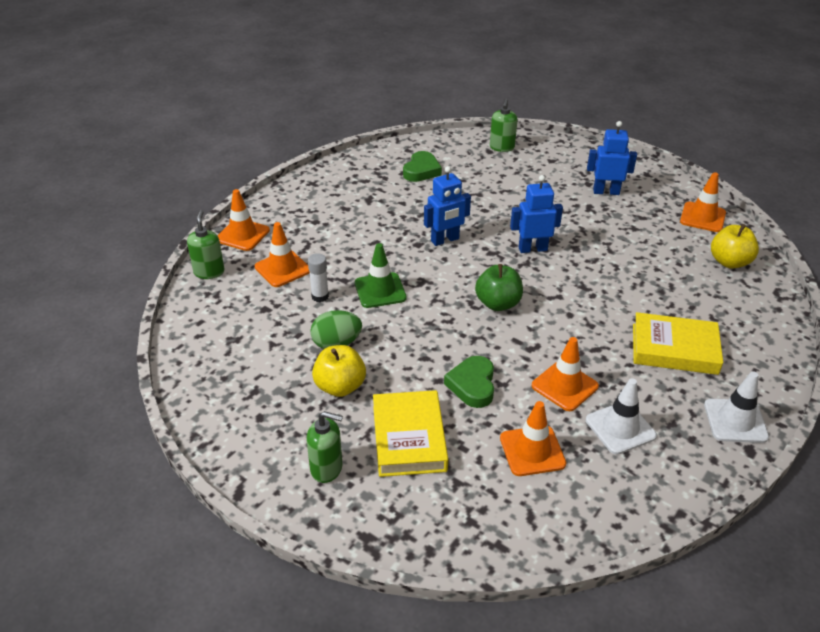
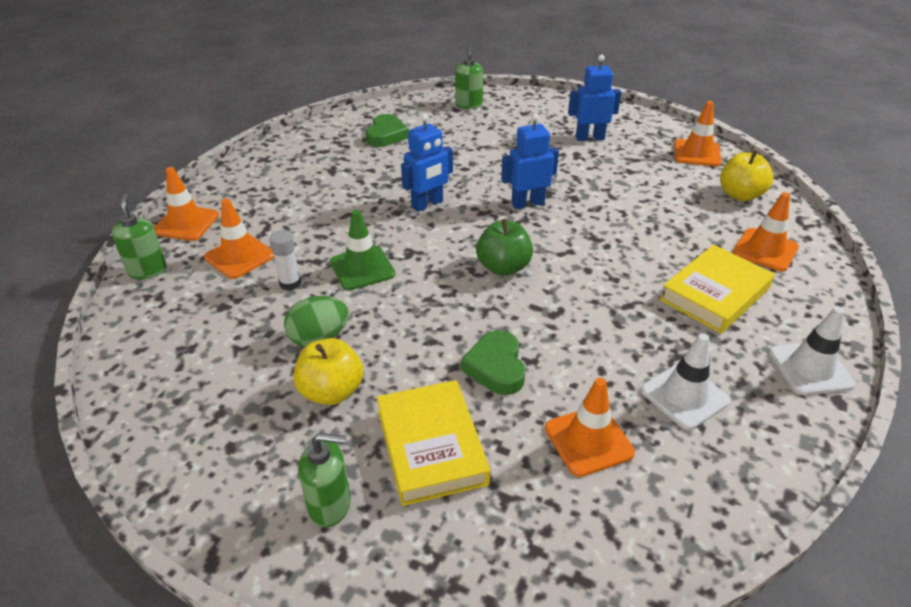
camera: 10 degrees left, 0 degrees up
orange traffic cone [532,337,599,411] -> orange traffic cone moved to [733,192,799,272]
yellow book [633,312,723,375] -> yellow book turned 45 degrees counterclockwise [660,245,775,333]

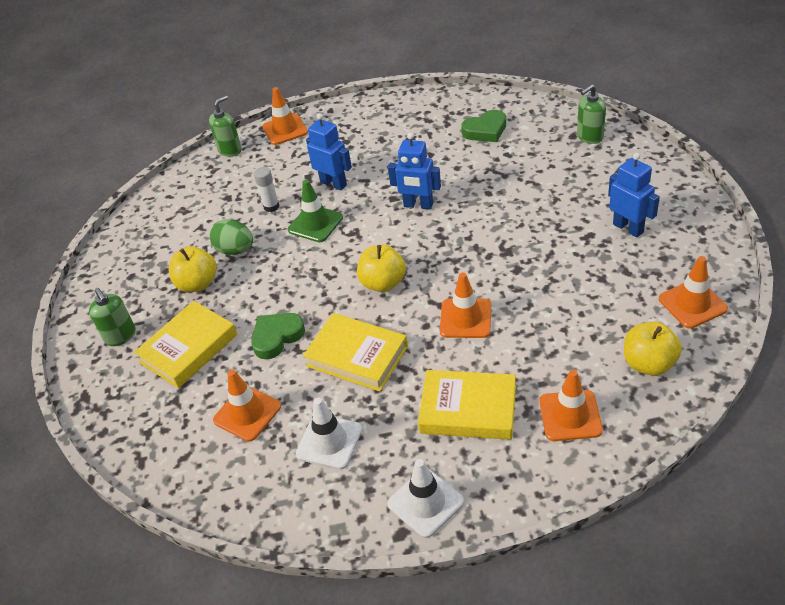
camera: 60 degrees right, 5 degrees up
orange traffic cone [204,198,274,279] -> orange traffic cone moved to [440,273,491,338]
green apple [476,219,533,276] -> yellow apple [357,244,406,292]
blue robot [501,113,559,209] -> blue robot moved to [306,113,352,190]
none -> yellow book [303,313,408,392]

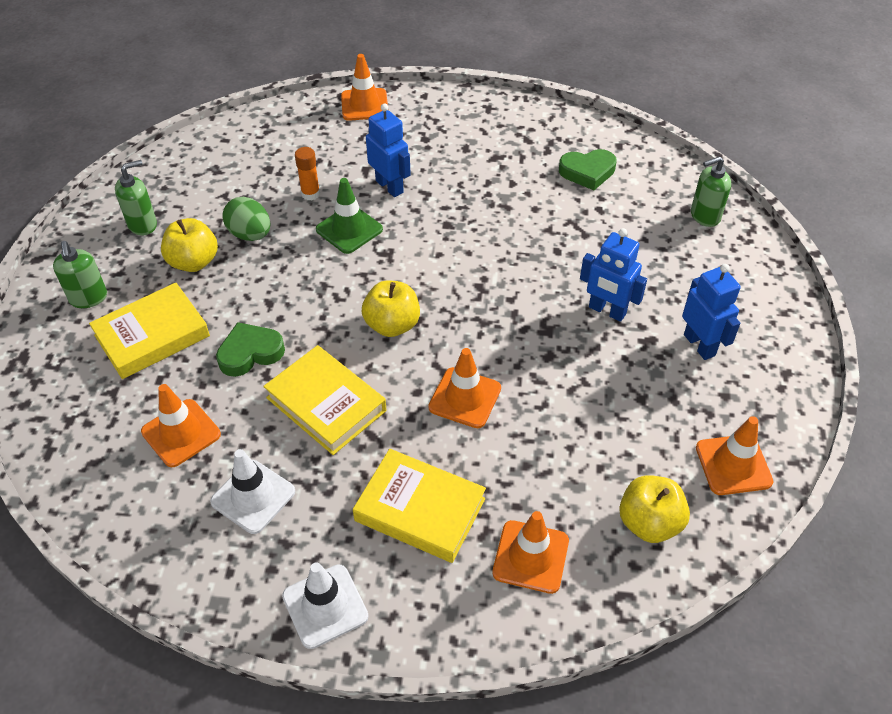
camera: 10 degrees right, 5 degrees up
green soap dispenser [209,95,242,157] -> green soap dispenser moved to [115,160,157,235]
white glue stick [254,167,280,212] -> orange glue stick [295,147,320,201]
blue robot [388,133,441,210] -> blue robot moved to [580,228,647,322]

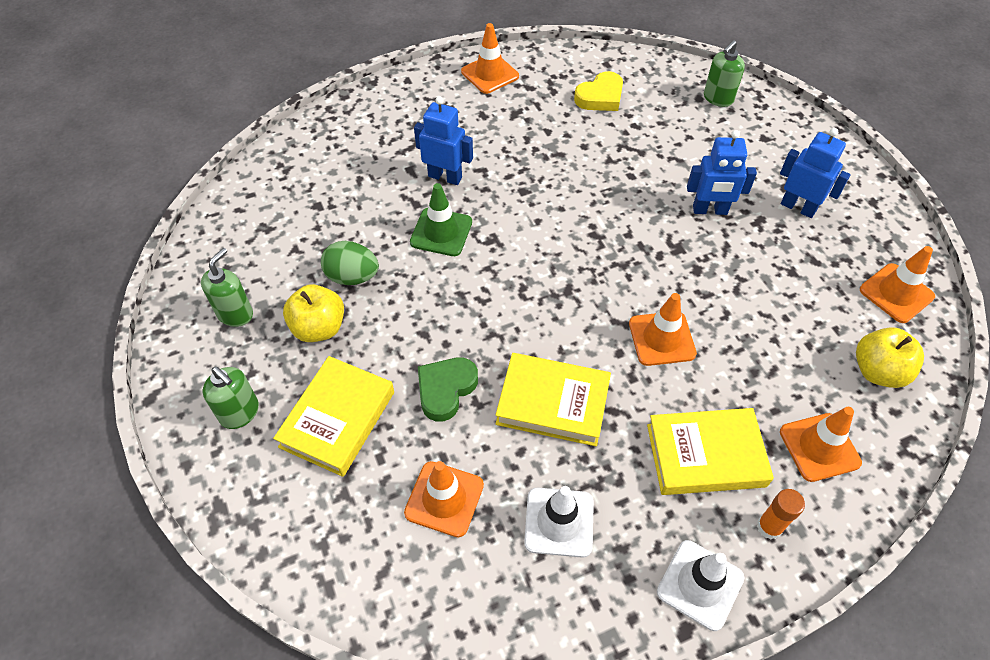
camera: 30 degrees left, 5 degrees up
orange glue stick [295,147,320,201] -> orange glue stick moved to [757,489,805,539]
orange traffic cone [341,54,388,121] -> orange traffic cone moved to [461,23,519,94]
yellow apple [362,280,420,337] -> none
green heart [559,149,617,190] -> yellow heart [574,71,623,111]

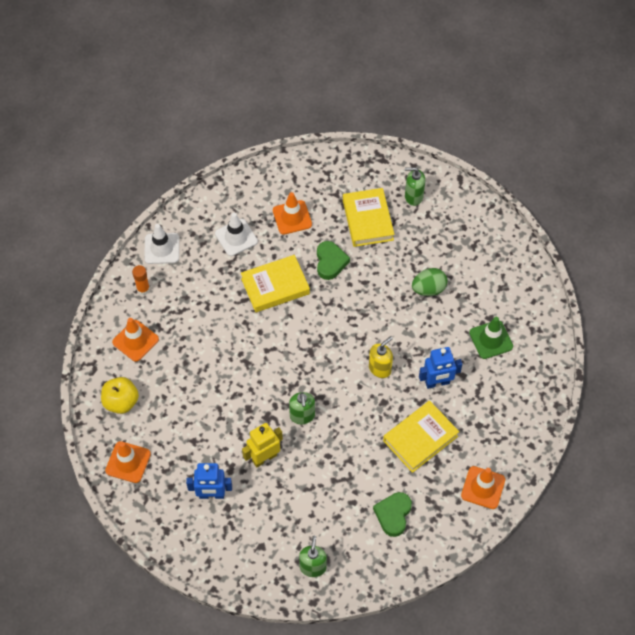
camera: 145 degrees right, 5 degrees up
green soap dispenser [201,248,253,327] -> green soap dispenser moved to [289,392,315,424]
yellow apple [283,284,344,342] -> none
green traffic cone [410,183,472,256] -> green traffic cone moved to [469,317,513,359]
yellow heart [574,71,623,111] -> green heart [373,492,412,537]
orange traffic cone [629,293,697,366] -> none
yellow book [647,408,774,495] -> yellow book moved to [383,401,459,473]
blue robot [687,130,757,215] -> yellow robot [242,423,283,467]
none -> yellow soap dispenser [369,336,393,378]

